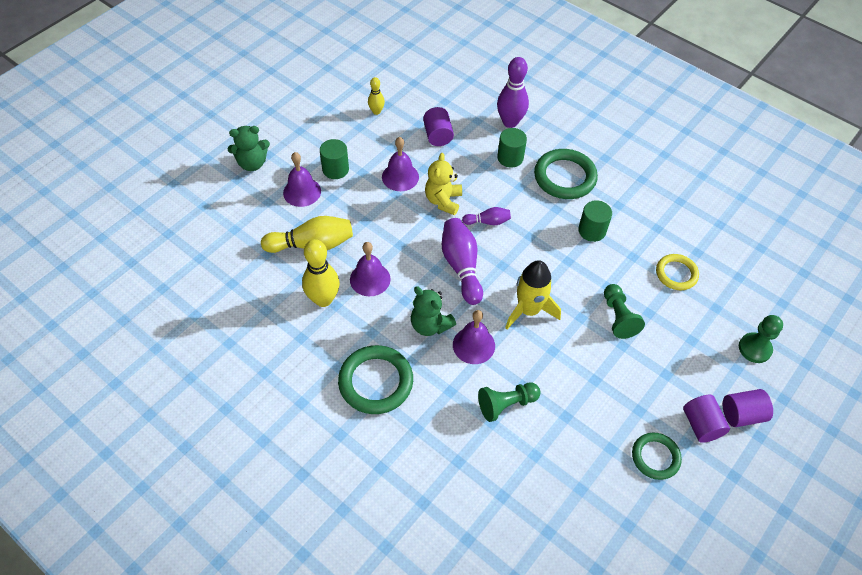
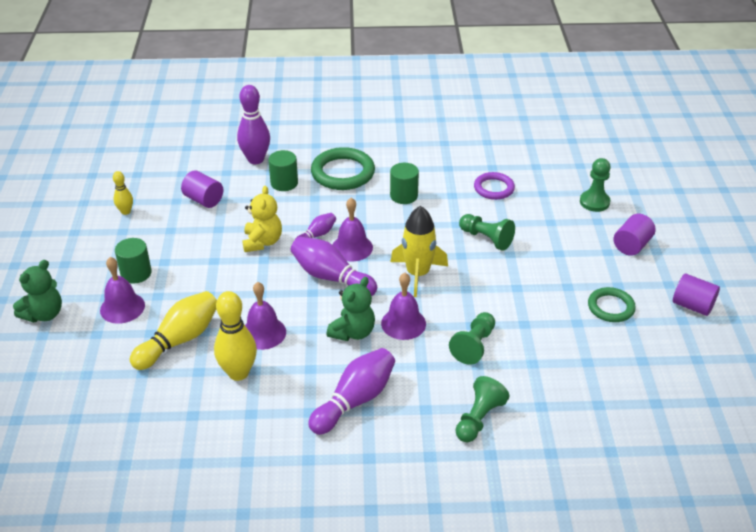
camera: 40 degrees left, 15 degrees down
green ring [338,345,413,414] -> purple bowling pin [308,348,395,435]
purple bell [382,137,419,191] -> purple bell moved to [333,198,373,261]
green teddy bear [411,287,456,336] -> green teddy bear turned 60 degrees counterclockwise [326,277,375,341]
yellow teddy bear [425,153,462,215] -> yellow teddy bear turned 150 degrees counterclockwise [242,186,282,252]
yellow ring [656,254,699,290] -> purple ring [474,172,515,200]
purple cylinder [683,395,730,443] -> purple cylinder moved to [673,274,720,316]
none -> green pawn [455,376,509,442]

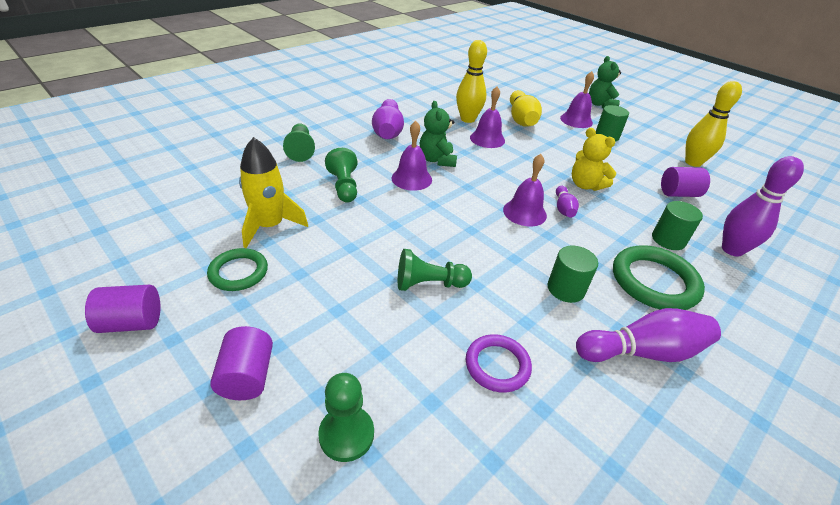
camera: 135 degrees right, 0 degrees up
yellow bowling pin [113,171,133,215] -> yellow bowling pin [685,81,742,167], size x1.84
purple bowling pin [291,237,377,296] -> purple bowling pin moved to [576,308,721,362]
yellow rocket [391,206,448,297] -> yellow rocket moved to [239,137,308,248]

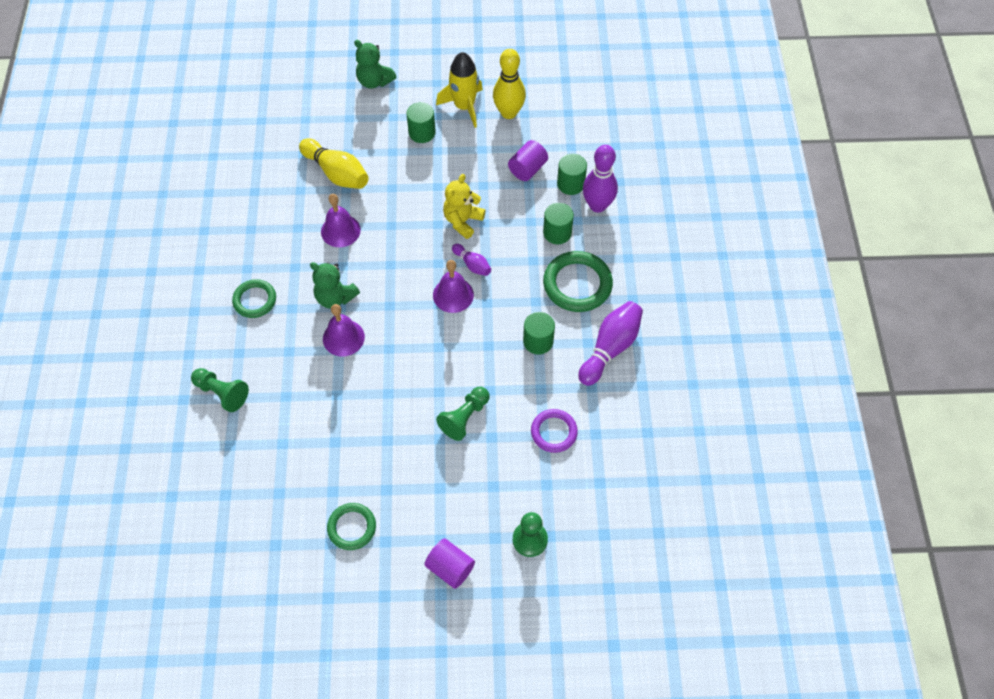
camera: 45 degrees left, 20 degrees up
purple cylinder [85,285,161,333] -> none
yellow rocket [239,137,308,248] -> yellow rocket moved to [436,52,483,128]
green pawn [325,148,357,203] -> none
purple bowling pin [372,99,404,139] -> green ring [232,279,276,318]
yellow bowling pin [456,40,487,123] -> none
purple bell [560,71,594,128] -> none
yellow teddy bear [572,128,616,191] -> yellow teddy bear turned 120 degrees clockwise [443,174,486,239]
none -> green cylinder [557,154,587,195]

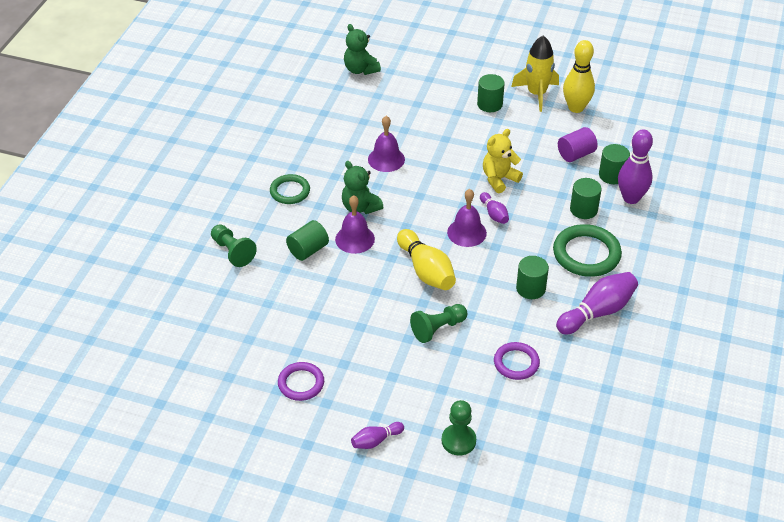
camera: 20 degrees right, 15 degrees down
yellow bowling pin [299,138,369,189] -> yellow bowling pin moved to [397,229,456,290]
green ring [327,503,376,550] -> purple ring [278,362,324,401]
green teddy bear [354,40,396,89] -> green teddy bear moved to [344,24,381,75]
purple cylinder [424,538,475,589] -> purple bowling pin [351,422,404,449]
none -> green cylinder [286,220,329,261]

